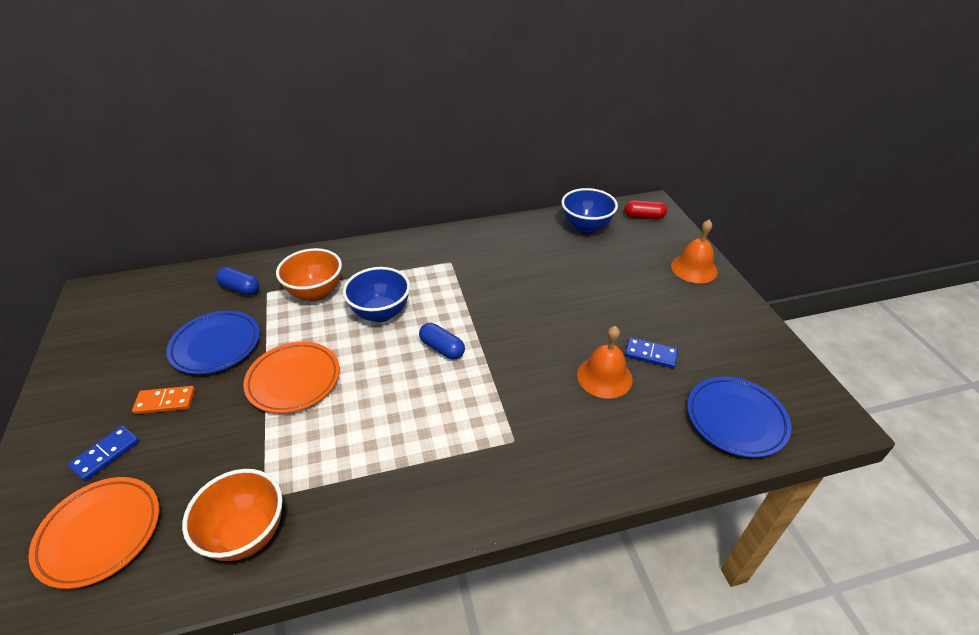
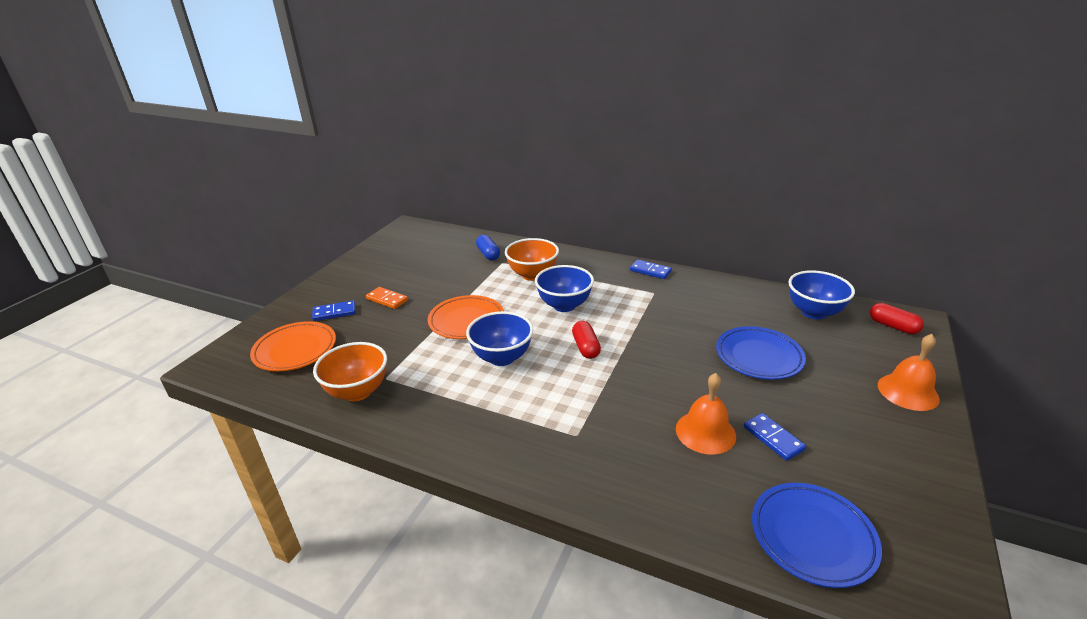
camera: 40 degrees right, 10 degrees down
blue plate [166,310,260,375] -> blue plate moved to [716,326,806,380]
blue capsule [419,323,465,359] -> red capsule [572,321,601,359]
none -> blue bowl [466,311,533,366]
none -> blue domino [630,259,672,279]

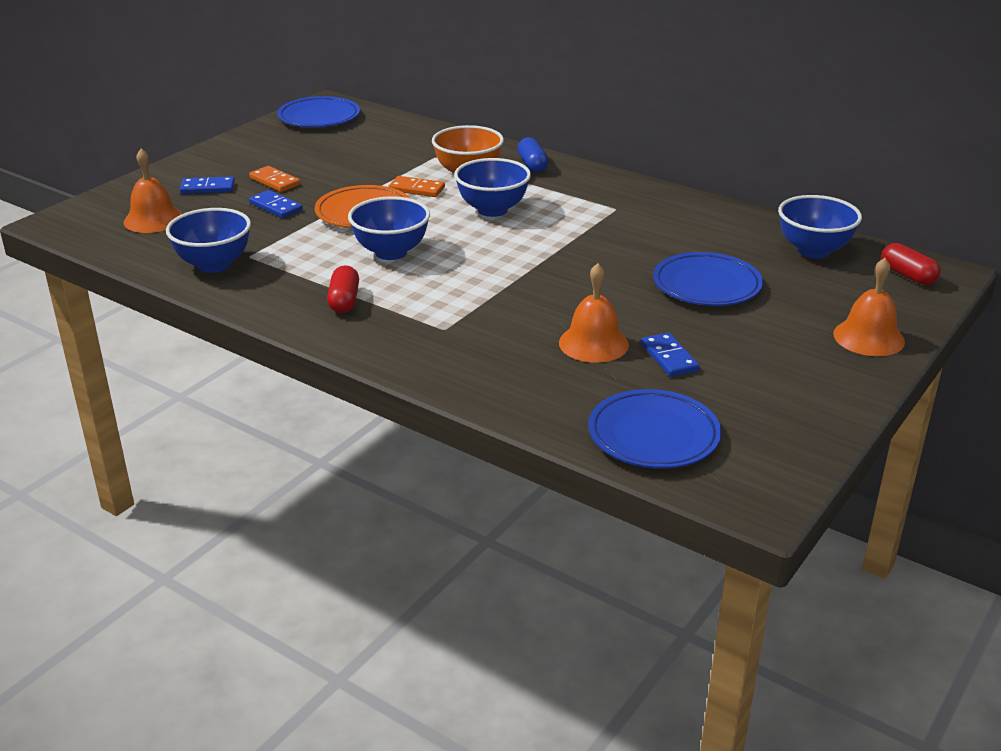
camera: 10 degrees right, 0 degrees up
orange plate [250,321,336,371] -> orange bell [124,149,182,233]
orange bowl [313,342,387,401] -> blue bowl [166,208,251,273]
blue capsule [476,235,500,260] -> blue capsule moved to [517,137,549,173]
red capsule [572,321,601,359] -> red capsule moved to [327,265,359,313]
blue domino [630,259,672,279] -> blue domino moved to [249,190,303,218]
none -> blue plate [277,96,360,128]
none -> orange domino [388,176,445,197]

